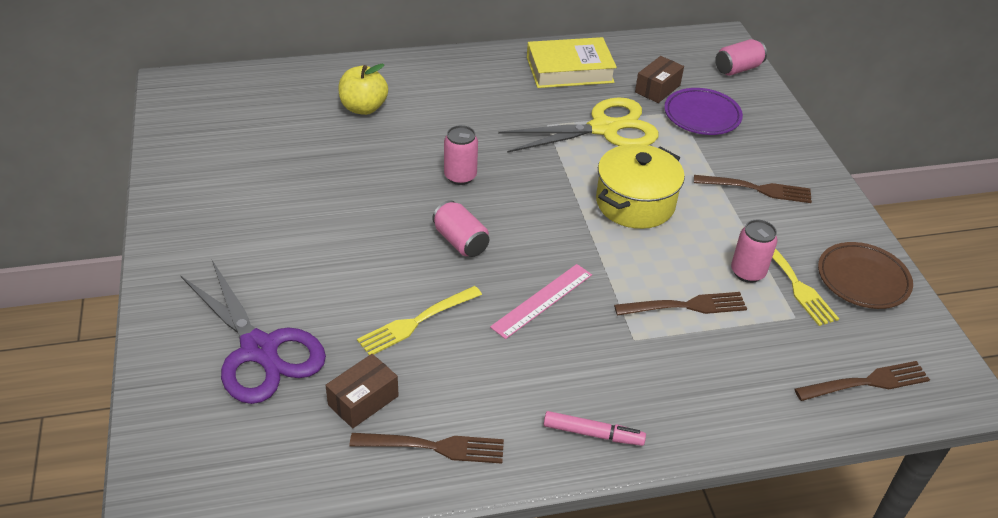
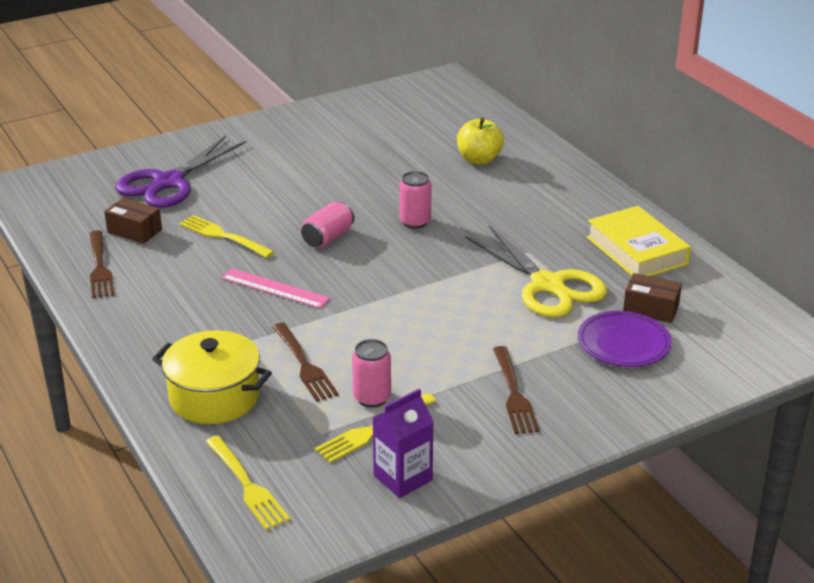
camera: 75 degrees right, 10 degrees down
pink marker [544,411,646,446] -> none
yellow pot [596,144,685,229] -> yellow pot moved to [152,330,272,424]
pink can [715,39,767,76] -> none
brown fork [795,361,930,401] -> yellow fork [206,436,290,530]
brown plate [818,242,913,309] -> purple carton [373,388,434,498]

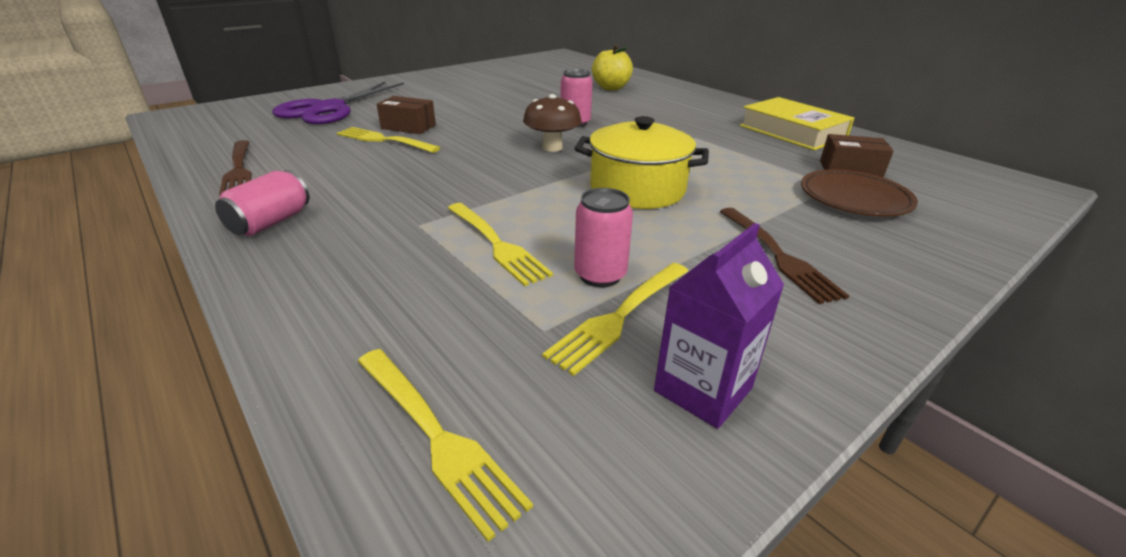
camera: 10 degrees left, 0 degrees up
brown box [104,198,162,244] -> brown box moved to [377,96,436,134]
yellow pot [152,330,272,424] -> yellow pot moved to [574,116,709,209]
pink ruler [221,268,330,308] -> none
brown fork [272,323,339,402] -> yellow fork [448,203,553,286]
pink can [301,201,354,248] -> pink can moved to [215,170,310,236]
yellow scissors [465,225,607,318] -> none
purple plate [578,311,671,367] -> brown plate [801,169,918,217]
none -> brown mushroom [523,94,581,152]

